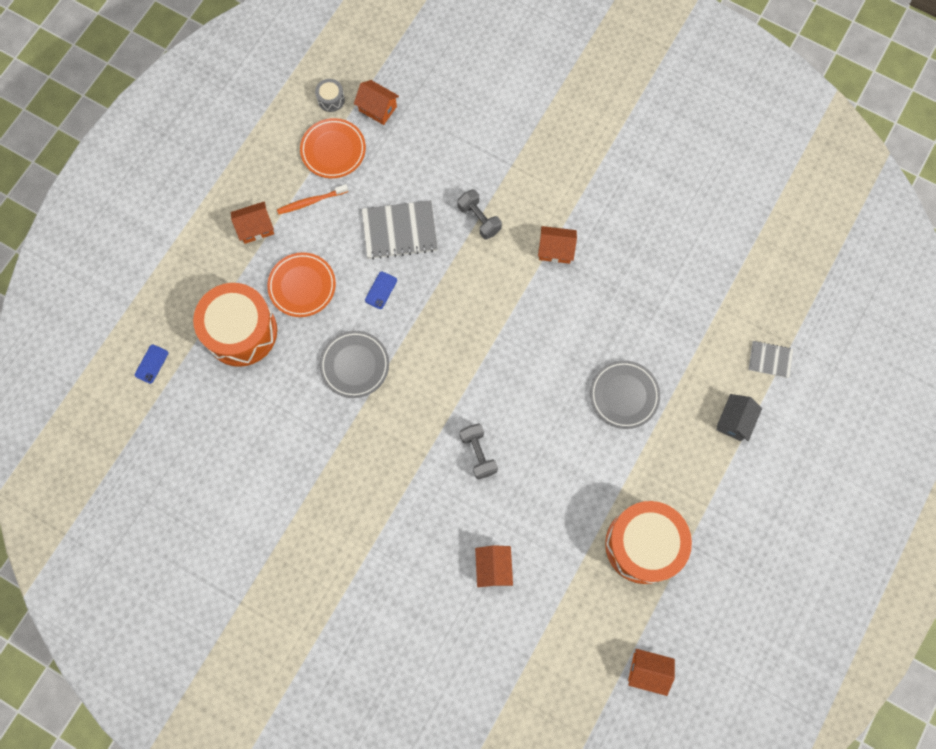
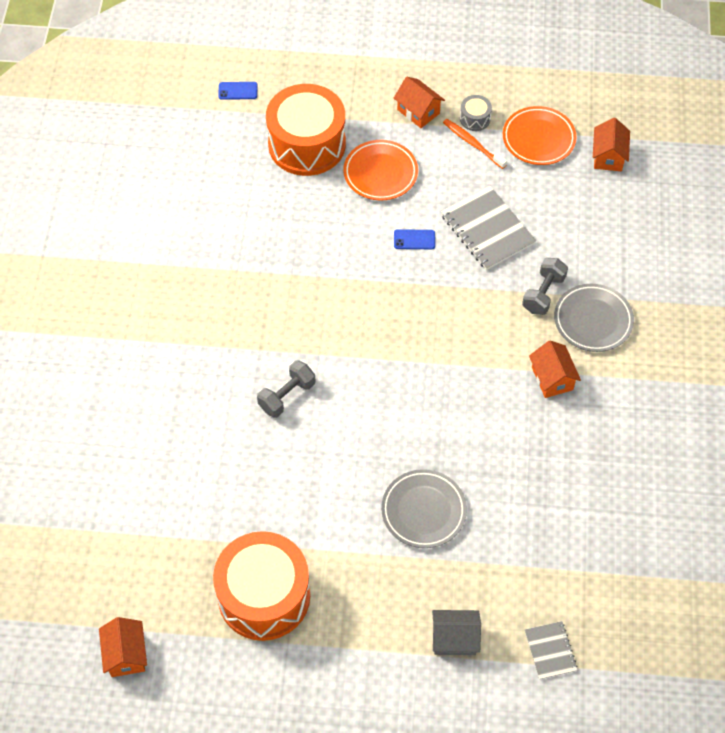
camera: 65 degrees right, 15 degrees down
grey drum [315,79,345,112] -> grey drum moved to [460,95,492,131]
grey plate [320,331,389,398] -> grey plate moved to [554,284,634,352]
orange house [475,545,513,587] -> none

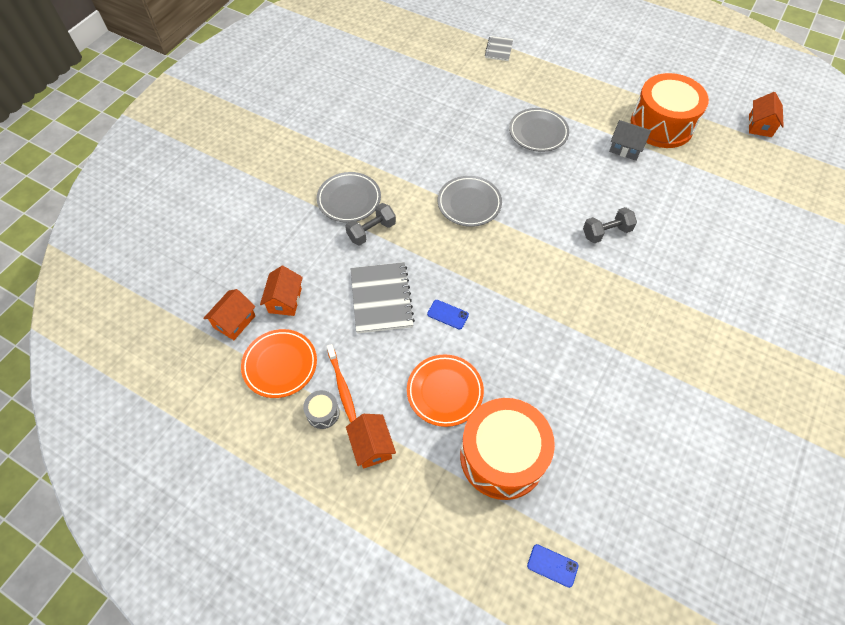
camera: 155 degrees left, 0 degrees up
grey house [432,610,481,655] -> grey house moved to [609,120,651,161]
orange house [529,341,581,398] -> orange house moved to [260,266,303,316]
none -> grey plate [438,176,502,227]

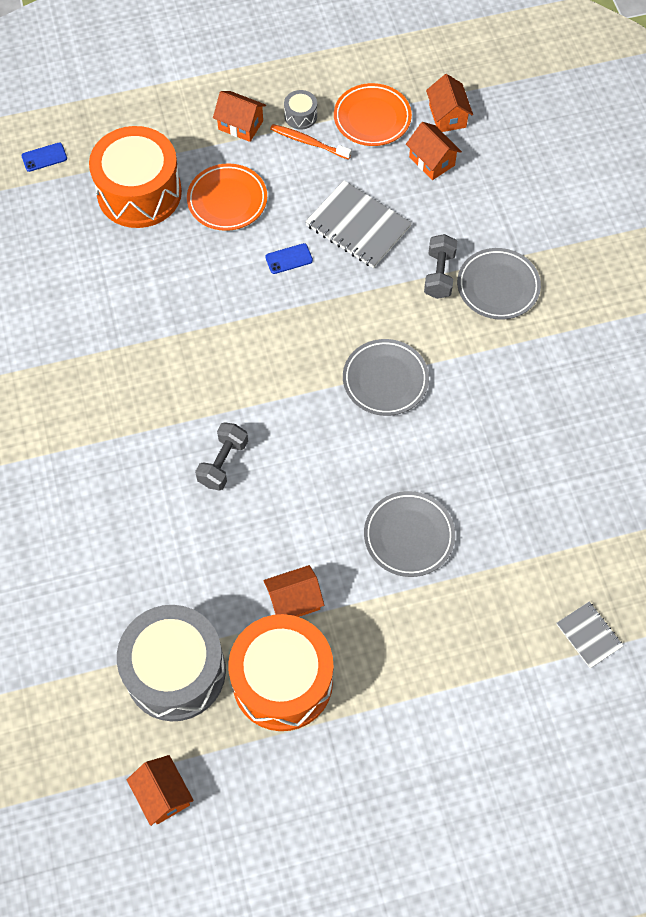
camera: 135 degrees right, 5 degrees up
grey house [609,120,651,161] -> orange house [263,565,324,617]
none -> grey drum [117,605,226,721]

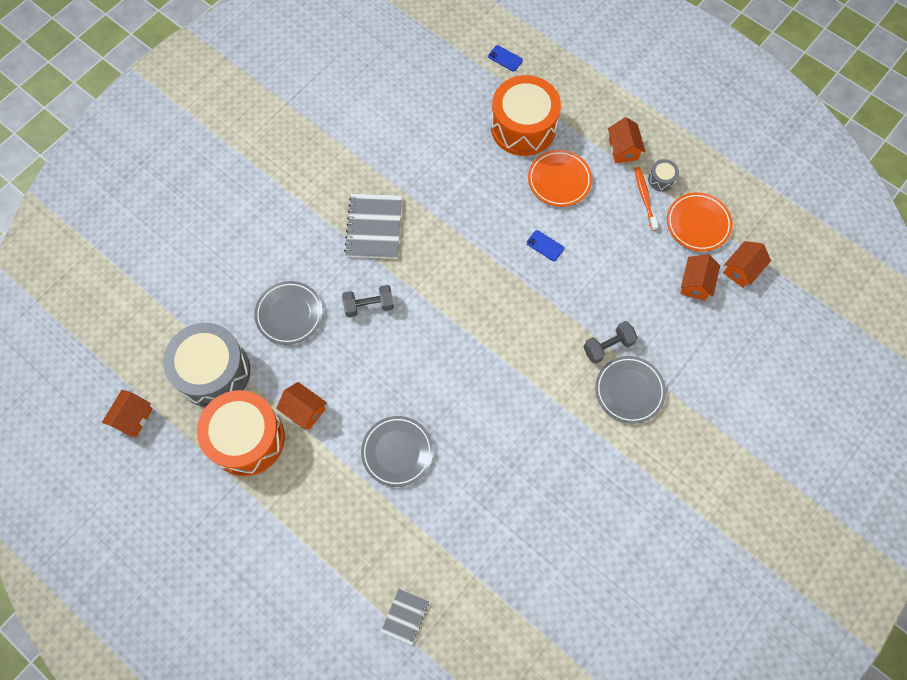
camera: 55 degrees right, 5 degrees up
grey notebook [305,180,412,268] -> grey notebook moved to [344,194,402,259]
grey plate [343,339,429,416] -> grey plate moved to [254,281,323,345]

